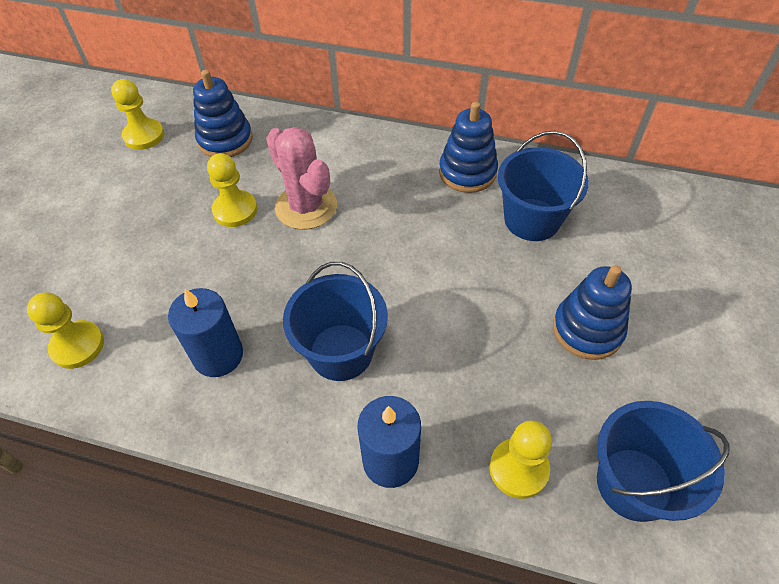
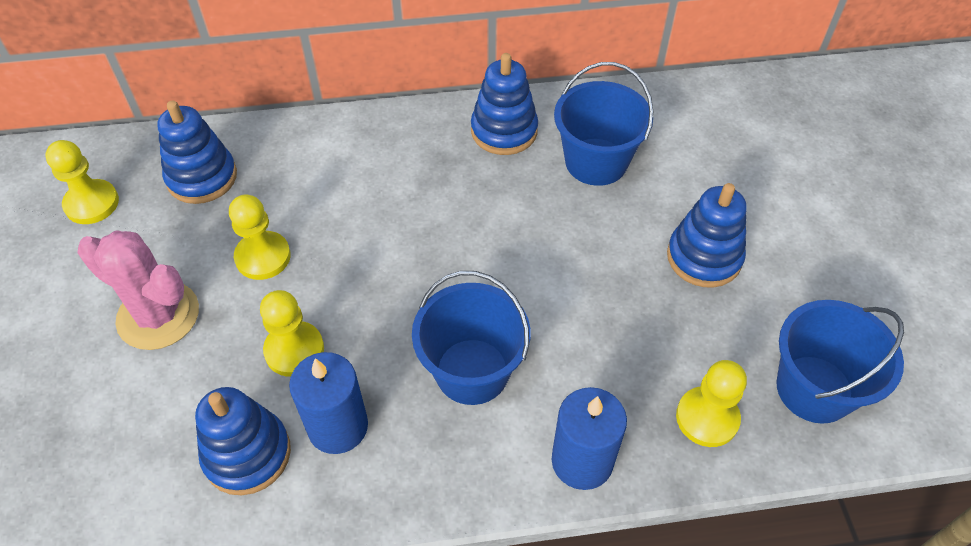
camera: 25 degrees left, 0 degrees up
yellow pawn [27,293,104,369] -> yellow pawn moved to [260,290,324,377]
pink cactus [266,127,337,230] -> pink cactus moved to [77,230,199,350]
none -> blue stacking toy [195,387,291,495]

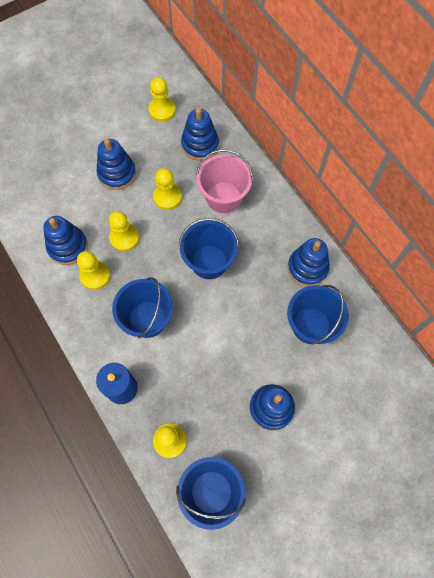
camera: 65 degrees right, 15 degrees up
pink cactus [77,230,199,350] -> blue stacking toy [96,139,136,190]
blue candle [289,352,368,454] -> yellow pawn [77,251,110,290]
none -> blue bucket [179,218,239,279]
none -> pink bucket [196,149,253,213]

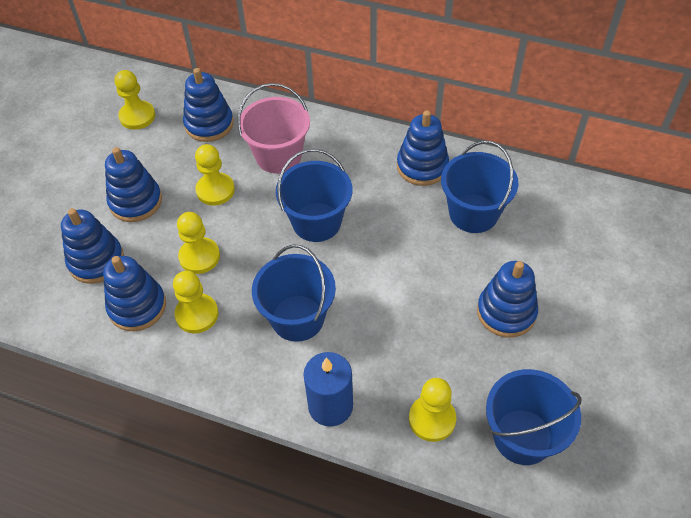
camera: 35 degrees left, 15 degrees down
none -> blue stacking toy [61,208,124,284]

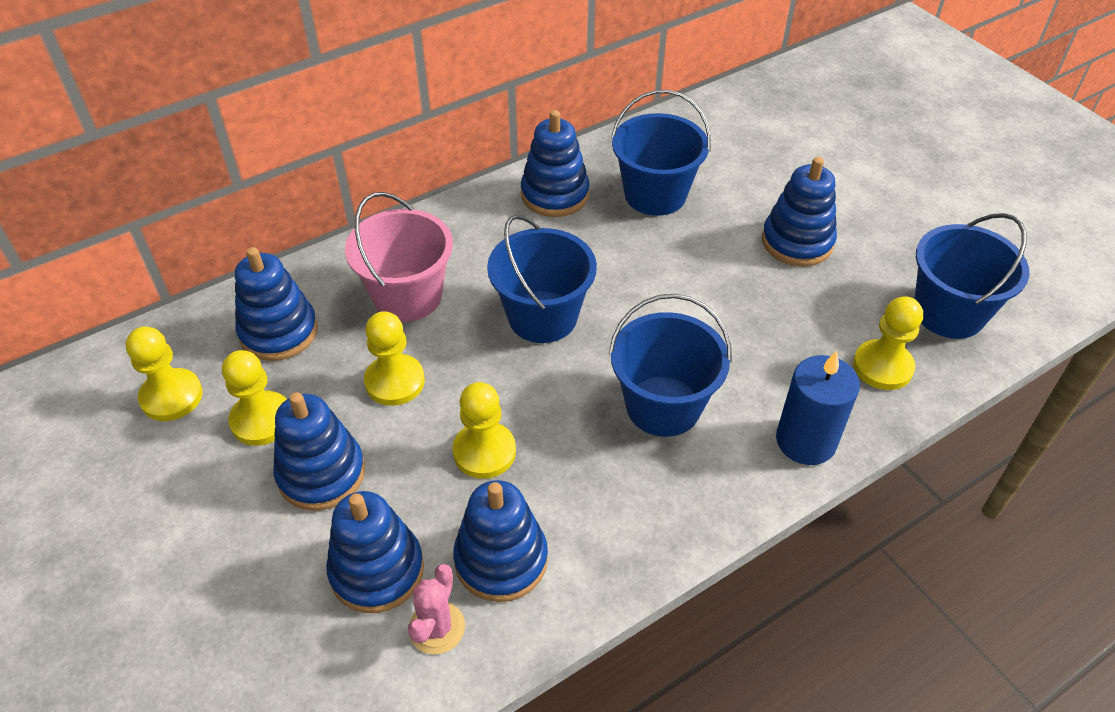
camera: 55 degrees left, 5 degrees down
yellow pawn [173,271,218,333] -> yellow pawn moved to [222,350,287,446]
none -> pink cactus [408,564,465,654]

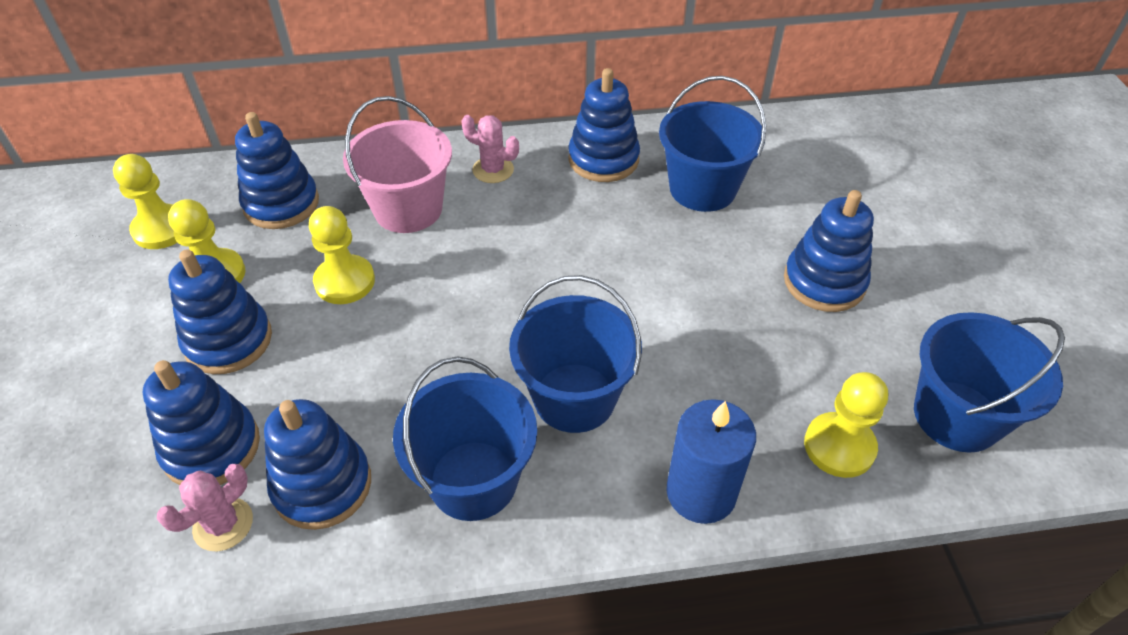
camera: 25 degrees right, 0 degrees up
yellow pawn [452,382,516,479] -> none
blue bucket [487,215,597,343] -> blue bucket moved to [393,357,537,521]
none -> pink cactus [461,115,519,183]

